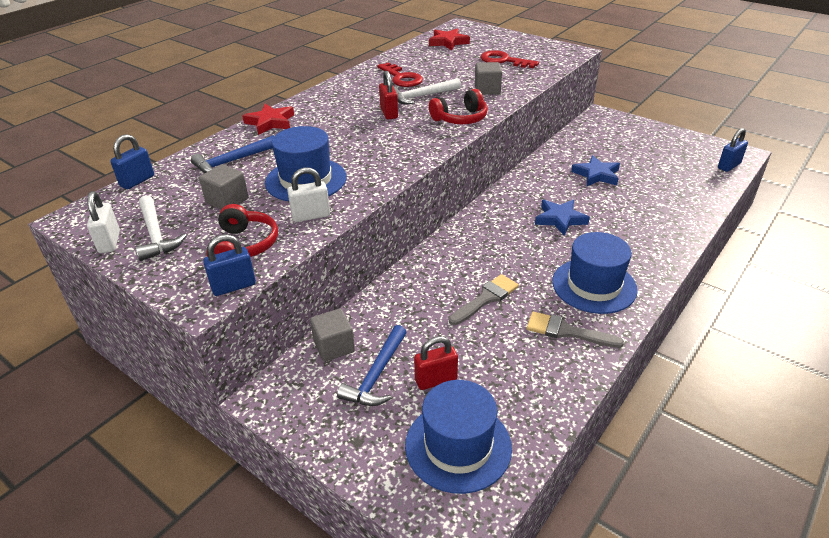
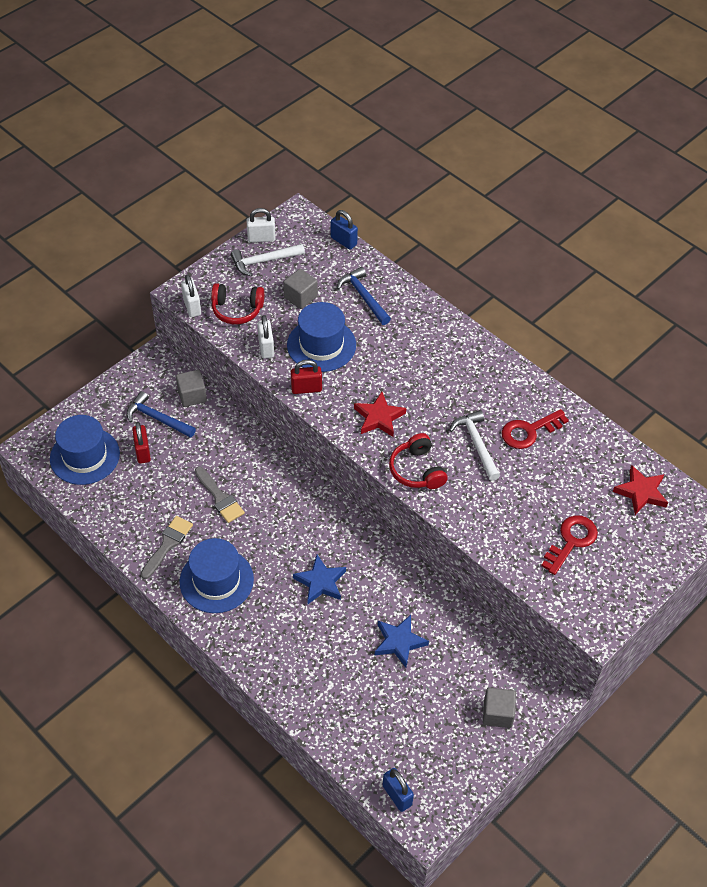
camera: 95 degrees right, 15 degrees up
blue padlock [203,234,256,296] -> white padlock [181,274,201,317]
red star [242,104,294,135] -> red star moved to [354,392,406,437]
red padlock [379,71,398,120] -> red padlock moved to [291,360,322,394]
grey cube [475,62,502,95] -> grey cube moved to [483,687,516,728]

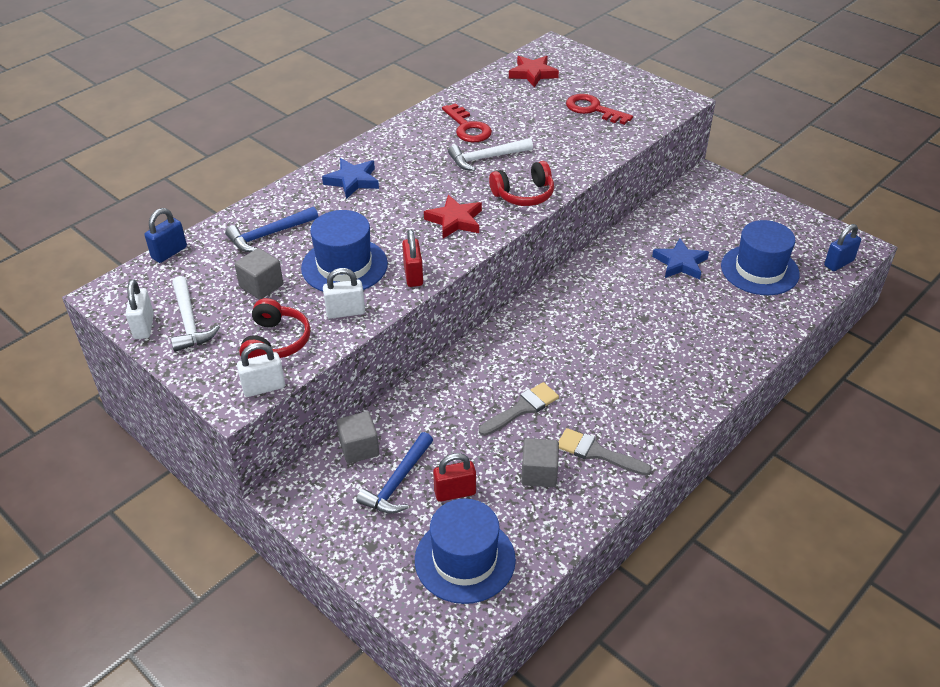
camera: 90 degrees left, 10 degrees down
blue hat [180,538,254,613] -> blue hat moved to [721,220,800,295]
blue star [293,555,346,604] -> blue star moved to [322,158,379,199]
grey cube [483,687,516,728] -> grey cube moved to [521,438,559,487]

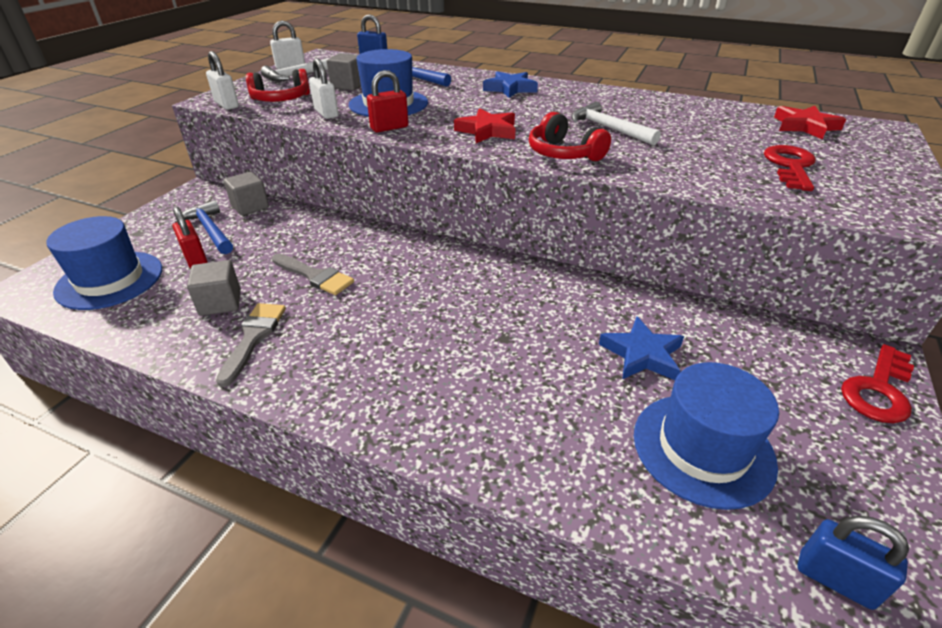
camera: 70 degrees right, 5 degrees down
blue hammer [356,432,433,514] -> blue hammer turned 45 degrees clockwise [175,200,233,254]
red key [442,103,492,142] -> red key moved to [841,344,914,423]

